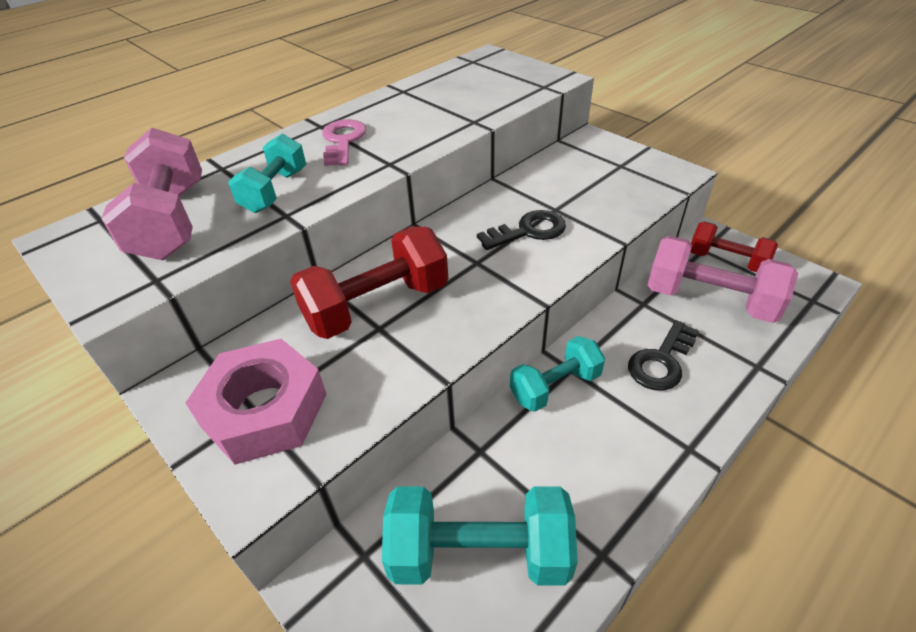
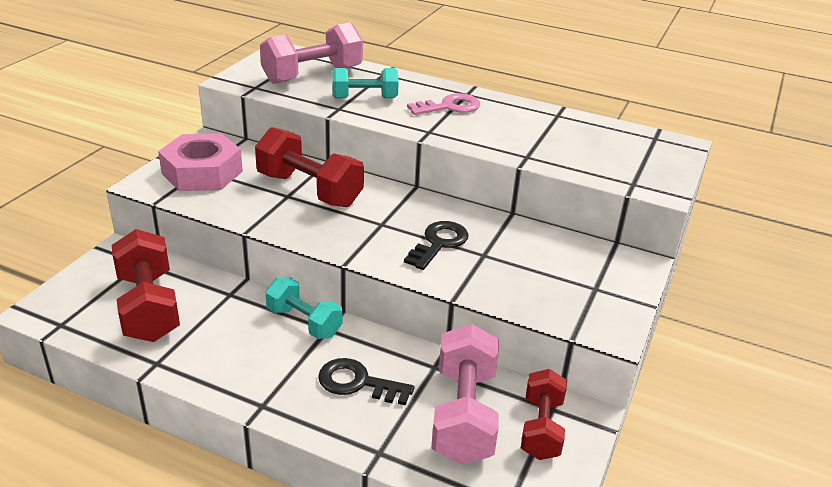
camera: 65 degrees right, 10 degrees down
turquoise dumbbell [382,487,578,586] -> red dumbbell [112,229,180,342]
black key [477,210,566,250] -> black key turned 105 degrees counterclockwise [404,221,469,270]

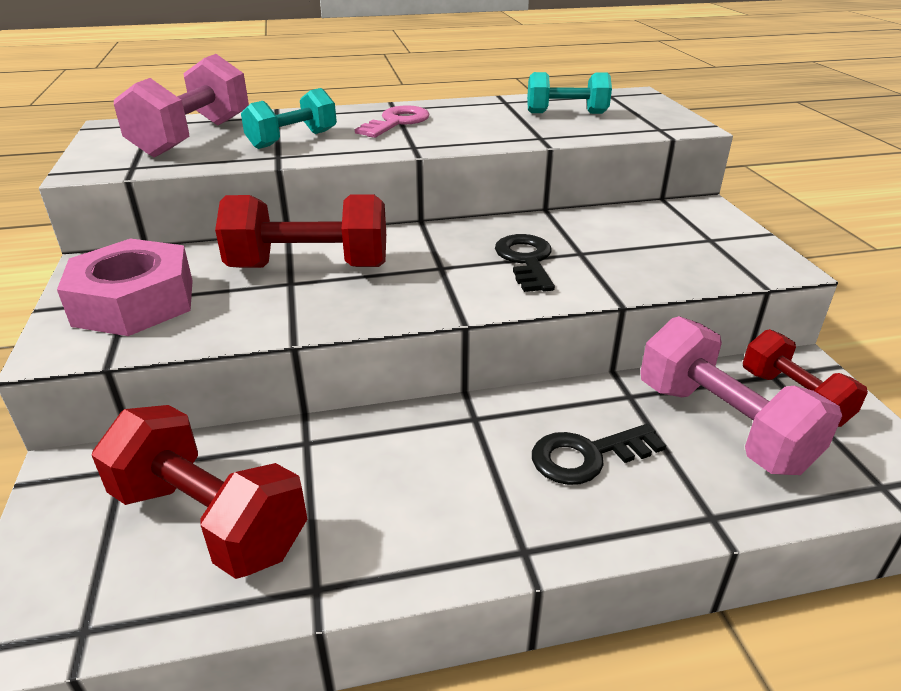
camera: 35 degrees left, 0 degrees up
turquoise dumbbell [265,277,342,339] -> turquoise dumbbell moved to [527,72,612,114]

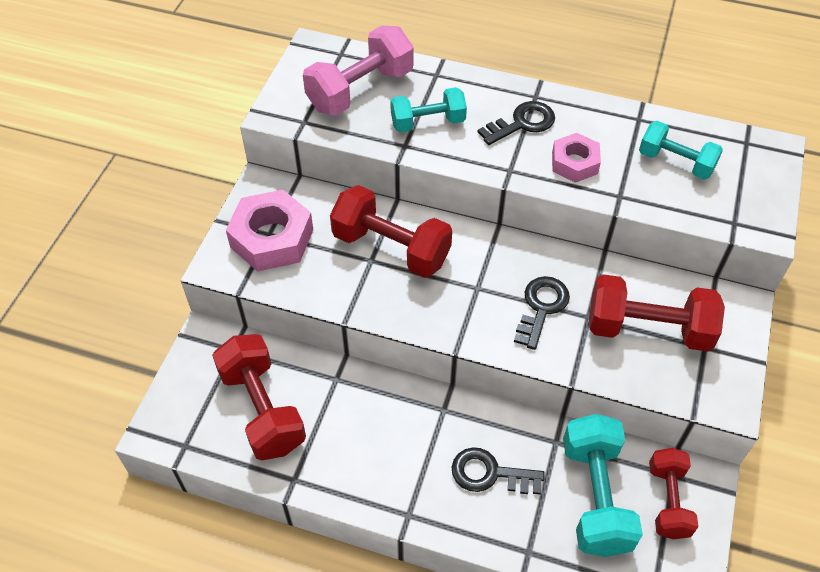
camera: 30 degrees right, 20 degrees up
pink key [355,105,430,138] -> black key [478,101,555,145]
pink dumbbell [640,316,842,475] -> turquoise dumbbell [563,414,643,557]
none -> pink nut [552,133,601,183]
none -> red dumbbell [589,274,725,352]

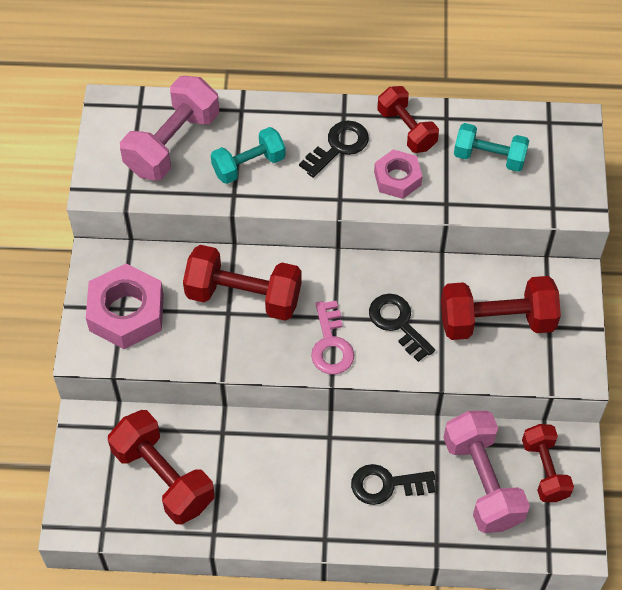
camera: 15 degrees left, 5 degrees up
black key [514,276,570,350] -> black key turned 45 degrees counterclockwise [369,294,435,362]
turquoise dumbbell [563,414,643,557] -> pink dumbbell [443,411,530,533]
none -> pink key [311,300,354,374]
none -> red dumbbell [377,86,439,153]

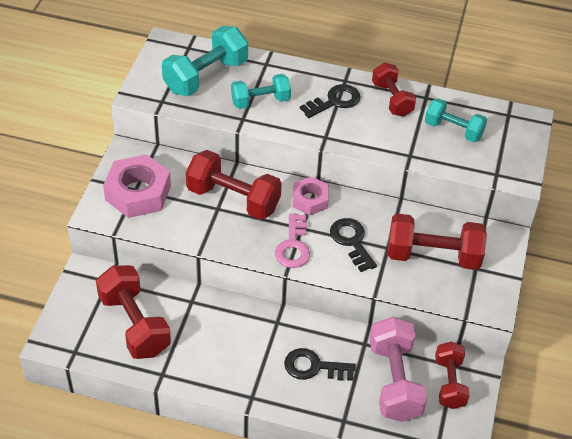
camera: 10 degrees right, 10 degrees down
pink dumbbell [120,76,219,181] -> turquoise dumbbell [162,26,248,96]
pink nut [374,149,422,199] -> pink nut moved to [292,176,329,215]

